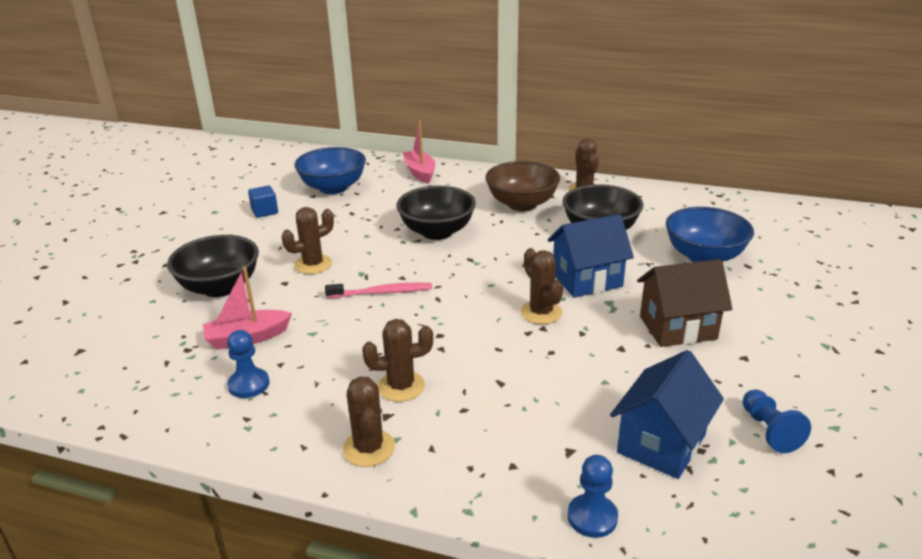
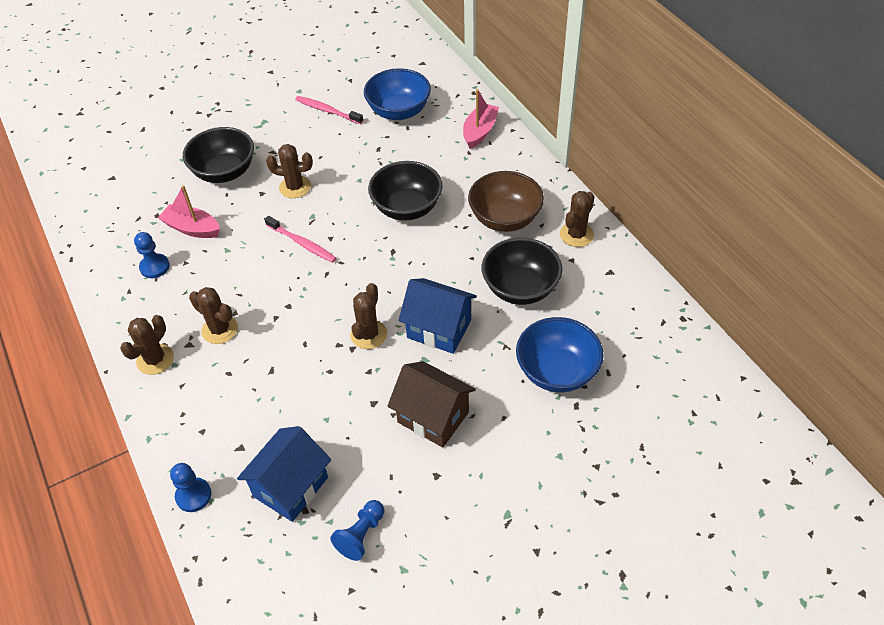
camera: 45 degrees right, 20 degrees up
blue cube [248,185,278,218] -> pink toothbrush [295,96,363,124]
blue house [610,350,724,479] -> blue house turned 45 degrees counterclockwise [237,426,331,522]

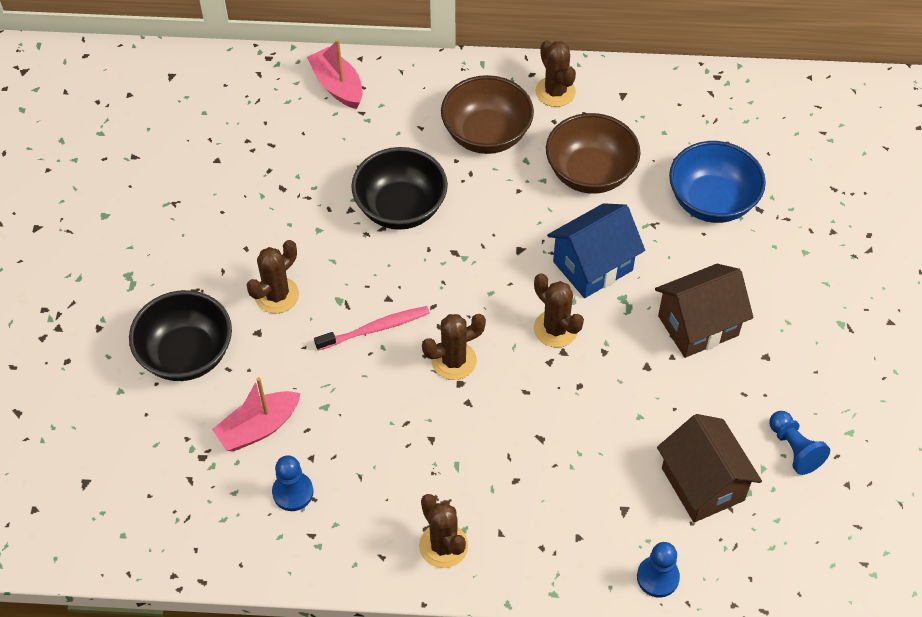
camera: 60 degrees left, 5 degrees up
brown cactus [189,287,238,344] -> brown cactus moved to [422,314,486,380]
blue house [237,426,331,522] -> brown house [657,414,762,523]
pink toothbrush [295,96,363,124] -> none
blue bowl [364,68,431,120] -> none
black bowl [482,237,562,305] -> brown bowl [546,113,640,194]

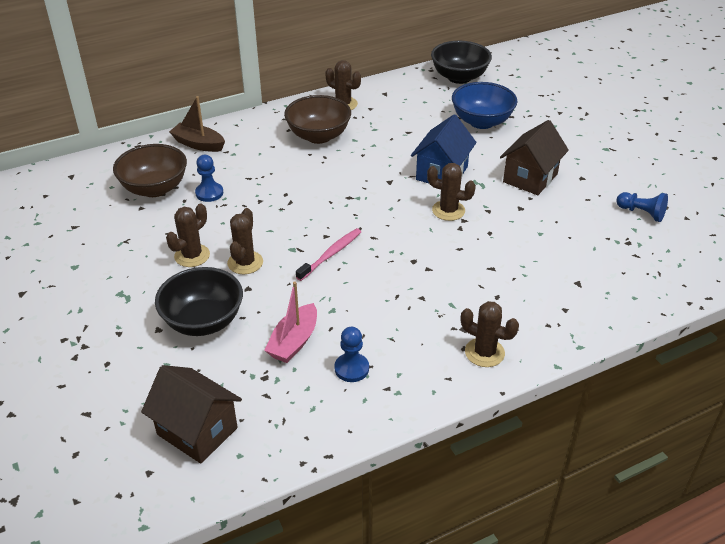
camera: 30 degrees left, 15 degrees down
pink boat [307,39,363,109] -> brown boat [169,96,225,152]
black bowl [351,147,448,230] -> black bowl moved to [431,41,492,84]
brown cactus [422,314,486,380] -> brown cactus moved to [166,204,210,267]
brown bowl [546,113,640,194] -> brown bowl moved to [113,144,187,197]
blue pawn [637,542,680,598] -> blue pawn moved to [195,155,223,202]
brown house [657,414,762,523] -> brown house moved to [141,365,242,464]

